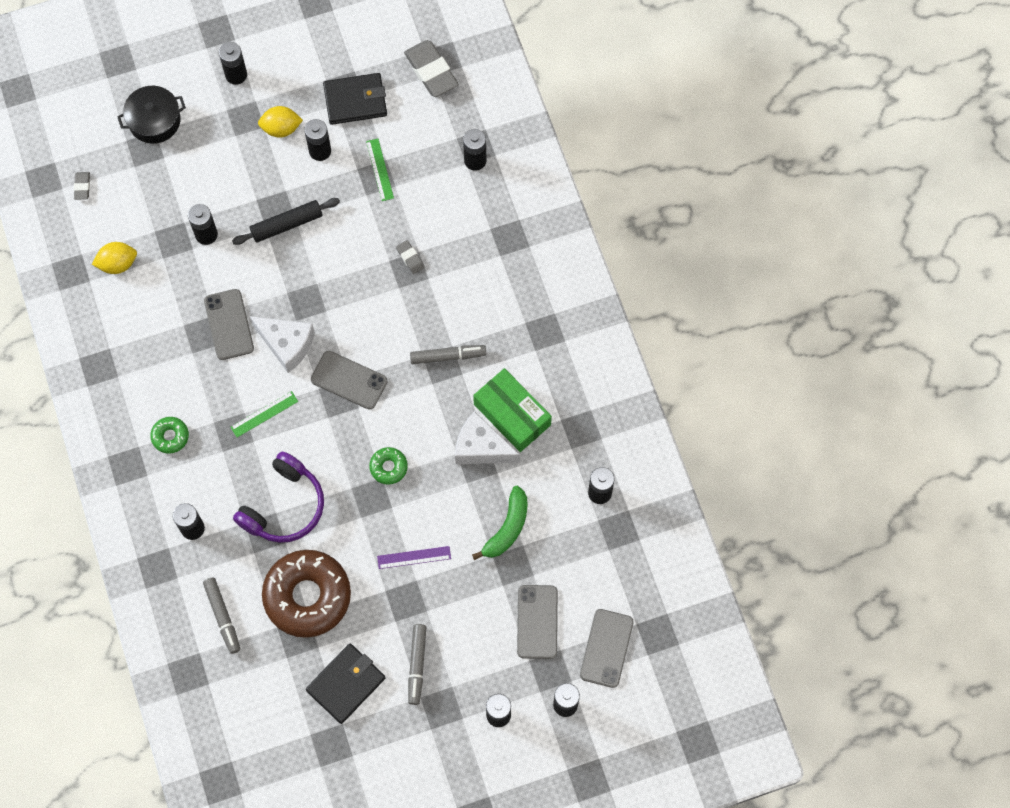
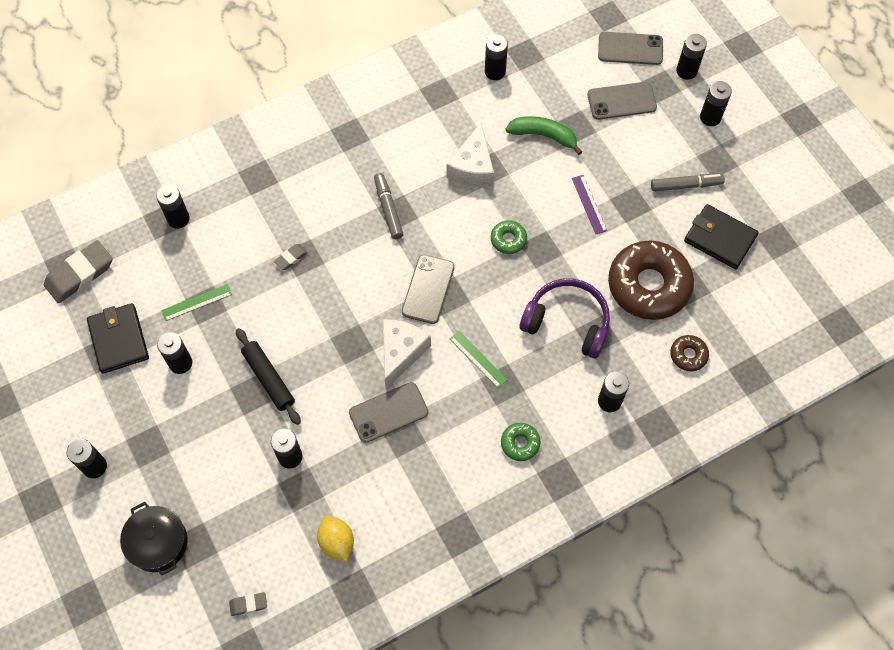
camera: 100 degrees left, 5 degrees down
grey marker [203,578,240,654] -> brown donut [670,335,709,371]
yellow lemon [258,106,303,138] -> none
green box [473,368,552,452] -> none

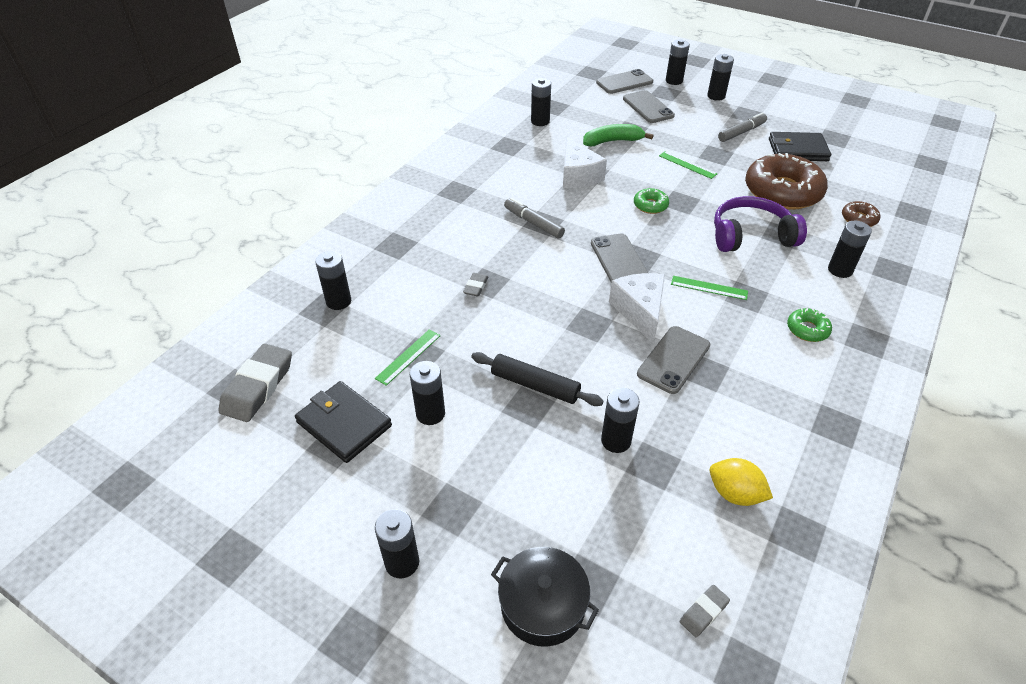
camera: 30 degrees left, 20 degrees down
purple ruler [572,175,607,234] -> green ruler [659,151,718,179]
grey phone [587,82,657,120] -> grey phone turned 75 degrees counterclockwise [623,90,675,123]

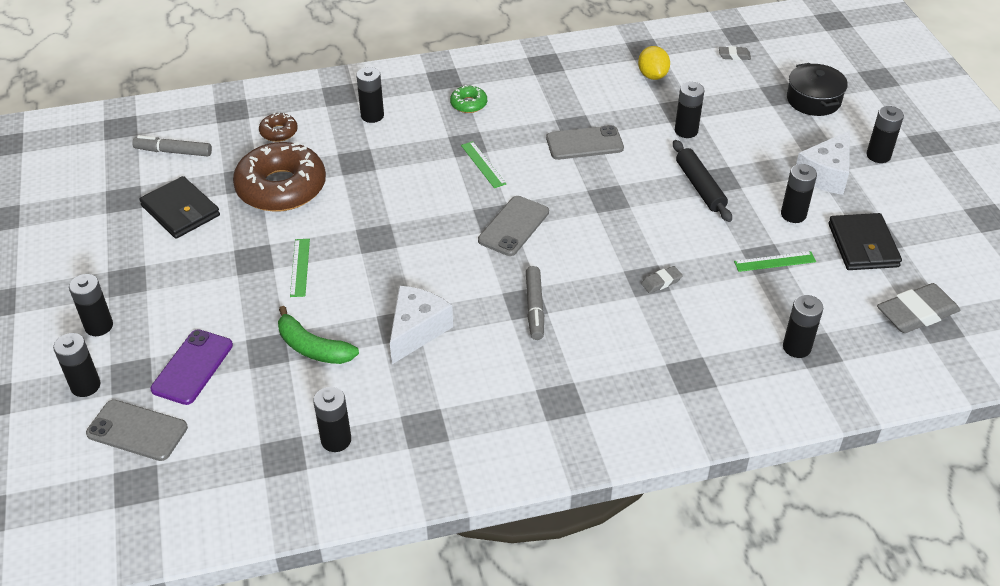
camera: 135 degrees left, 0 degrees up
white cheese [609,273,665,344] -> white cheese moved to [796,130,850,195]
grey phone [623,90,675,123] -> purple phone [150,329,233,405]
green donut [634,188,669,214] -> none
purple headphones [714,196,807,252] -> none
grey marker [718,112,767,142] -> grey marker moved to [132,135,212,156]

